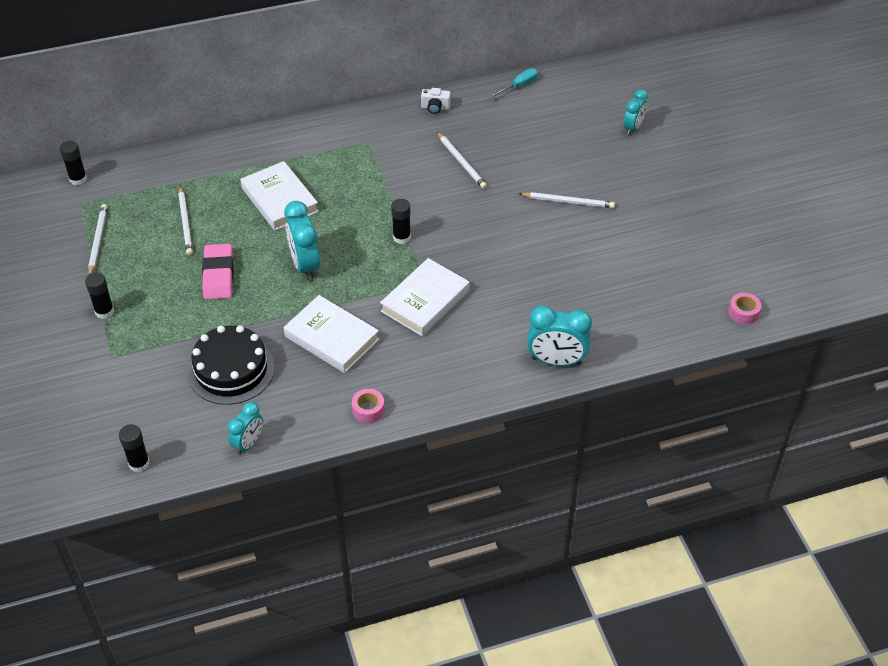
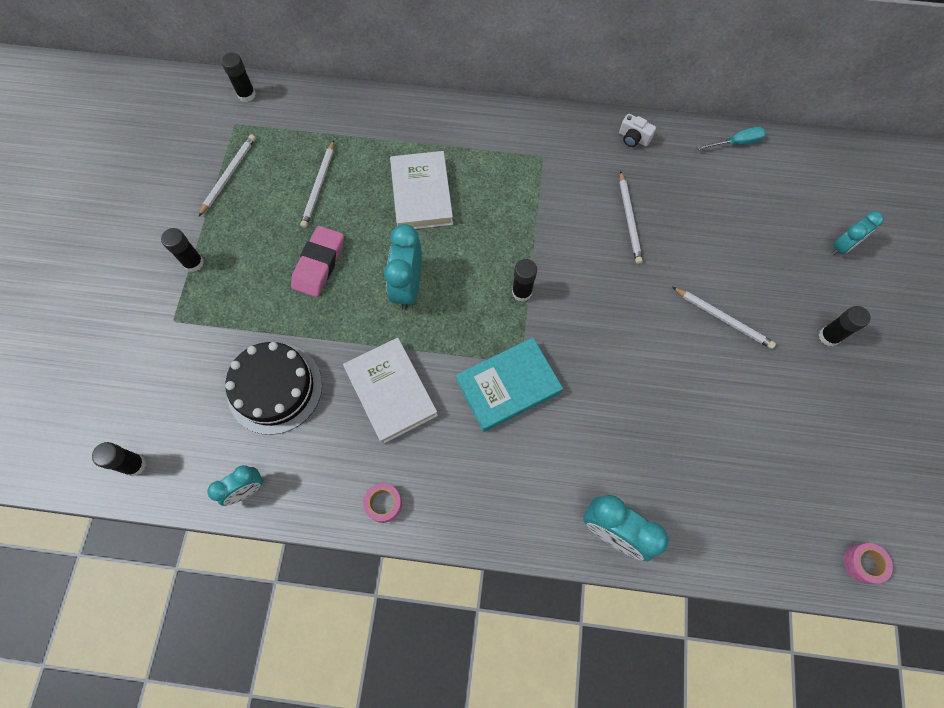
camera: 25 degrees right, 20 degrees up
white book [380,258,470,336] -> turquoise book [456,338,563,432]
none -> black glue stick [819,306,871,346]

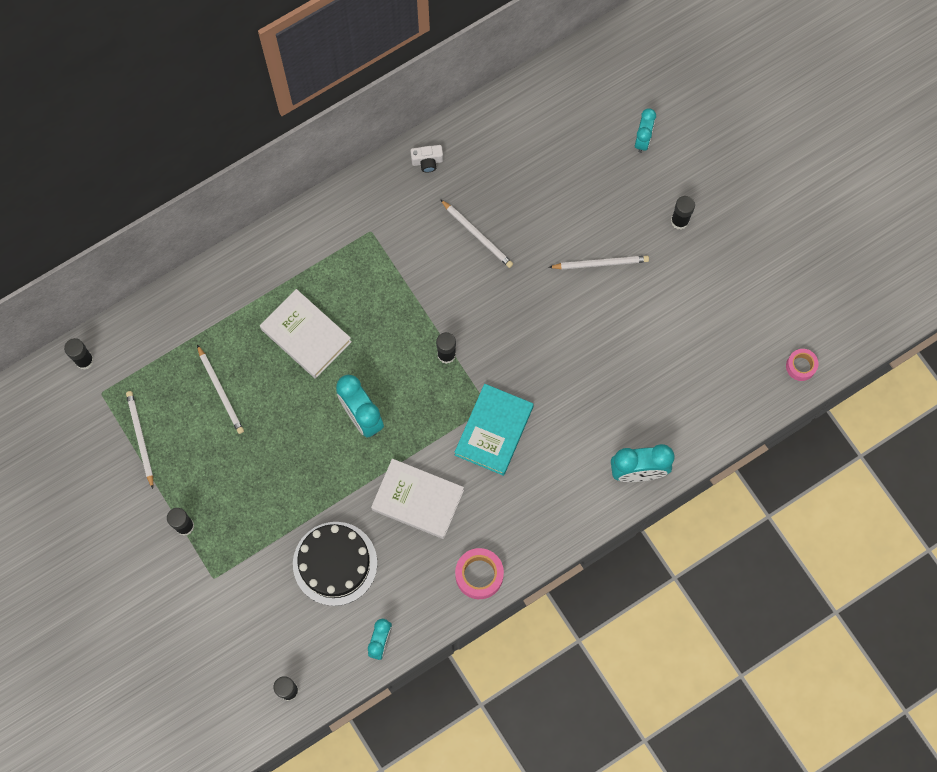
camera: 40 degrees left, 5 degrees up
pink eraser [291,226,344,297] -> none
pink tape [363,483,402,523] -> pink tape [455,548,504,599], size x1.55
turquoise screwdriver [697,127,766,150] -> none

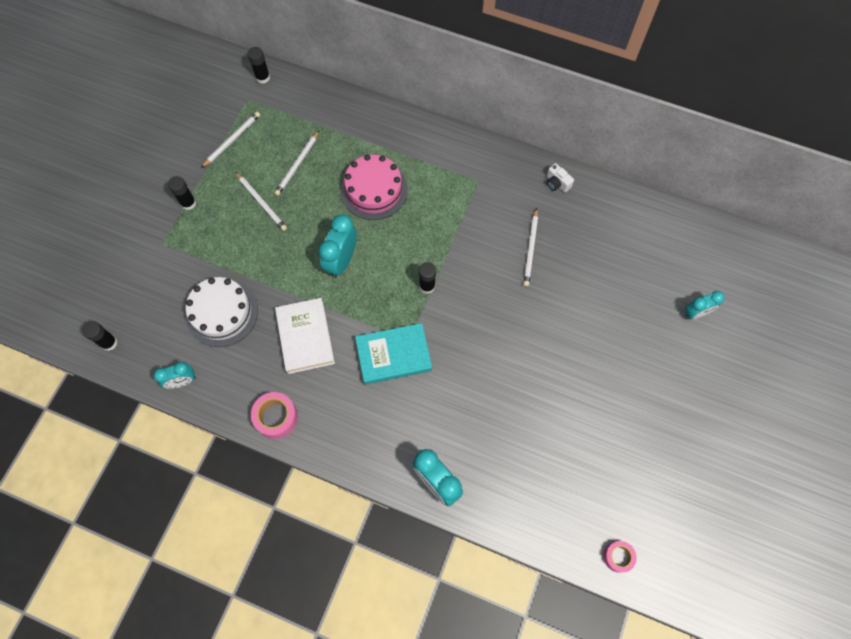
camera: 55 degrees right, 5 degrees down
white book [260,289,352,379] -> pink cake [340,155,408,220]
black cake [293,522,377,606] -> white cake [185,277,258,347]
white pencil [549,256,649,270] -> white pencil moved to [235,172,287,231]
black glue stick [671,196,695,230] -> none

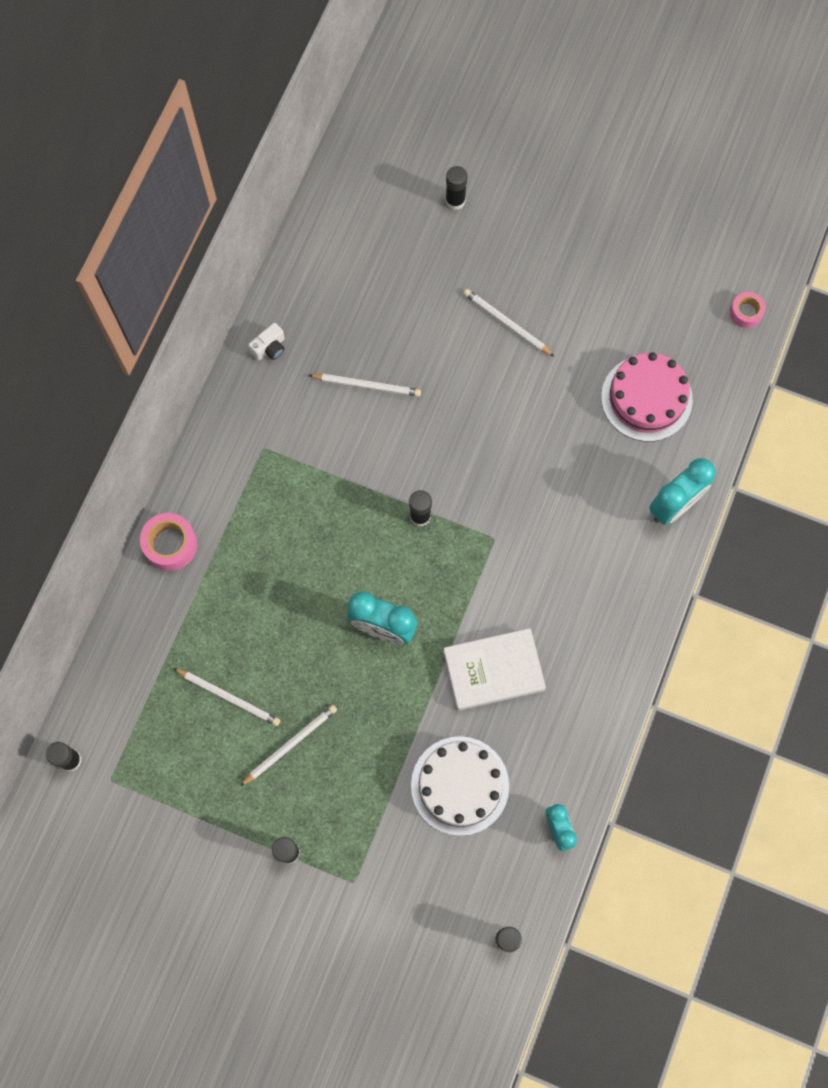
camera: 90 degrees left, 5 degrees up
white pencil [201,112,260,168] -> white pencil moved to [464,289,555,357]
pink tape [251,392,298,439] -> pink tape moved to [140,513,197,571]
pink cake [340,155,408,220] -> pink cake moved to [601,352,693,442]
turquoise book [355,323,432,385] -> none
turquoise clock [685,291,725,319] -> black glue stick [445,166,468,210]

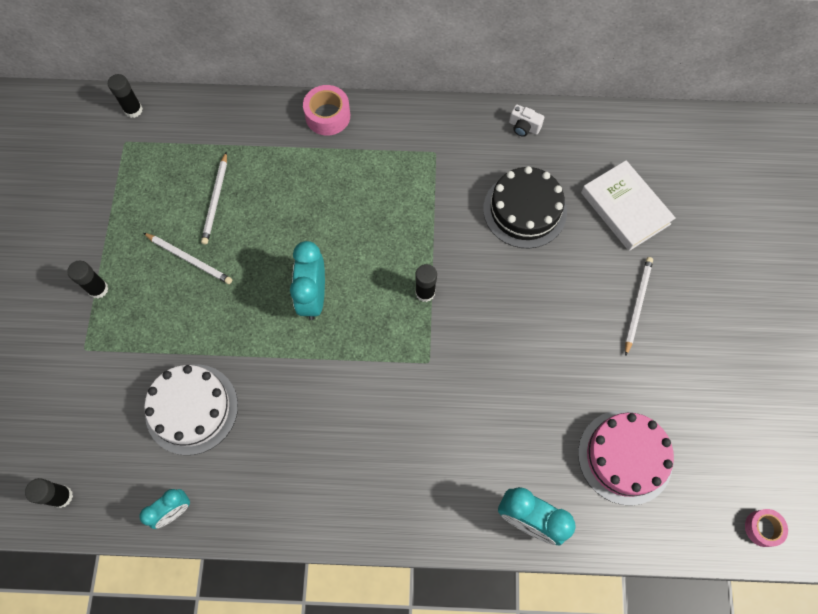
camera: 70 degrees right, 5 degrees down
white pencil [309,374,421,397] -> black cake [483,166,567,249]
white book [443,628,546,710] -> white book moved to [581,160,676,251]
black glue stick [445,166,468,210] -> none

